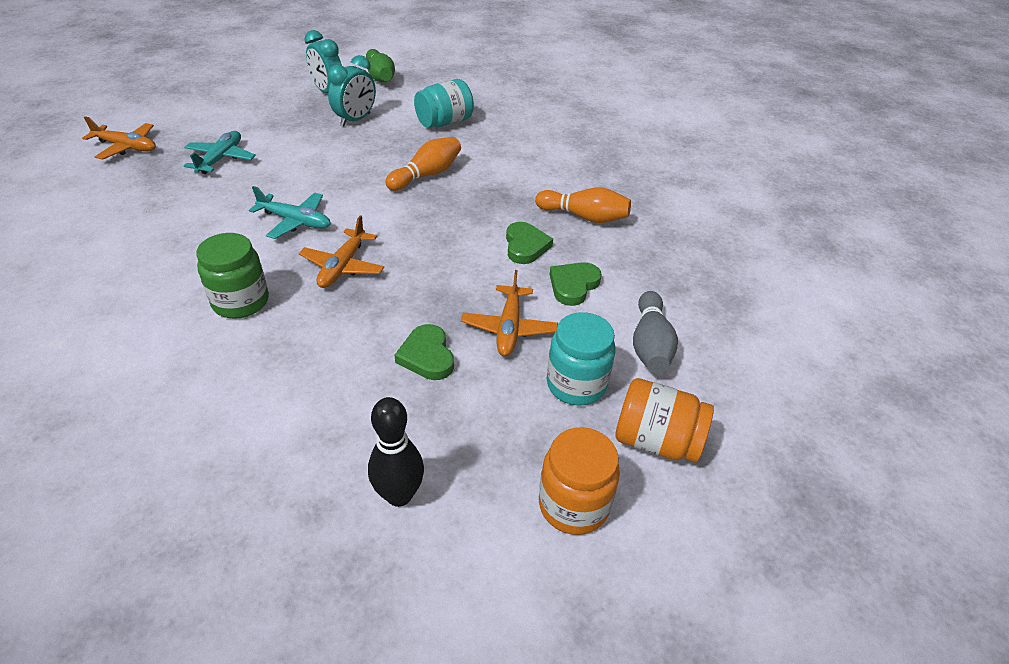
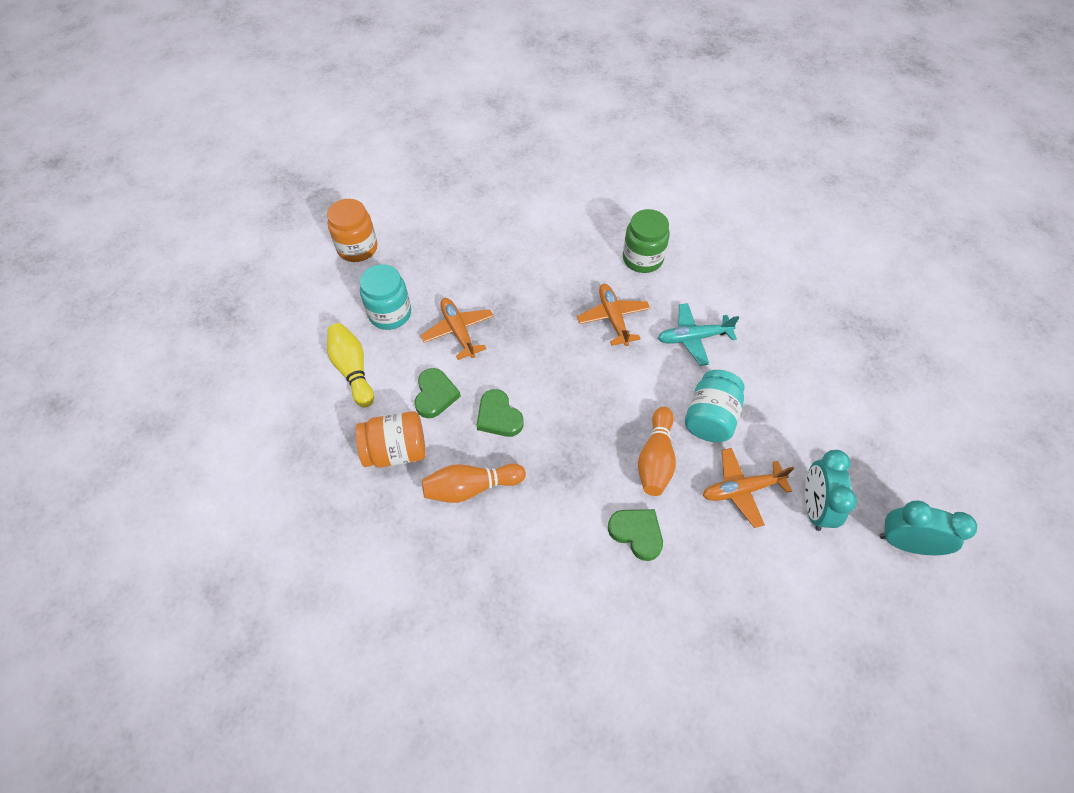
camera: 150 degrees right, 15 degrees up
orange plane [82,116,156,160] -> orange plane moved to [703,448,794,528]
turquoise plane [184,131,256,174] -> none
green bowling pin [366,49,395,83] -> none
black bowling pin [368,397,424,507] -> none
green heart [394,324,454,380] -> green heart moved to [608,509,663,561]
turquoise jar [414,79,474,128] -> turquoise jar moved to [685,370,744,442]
orange jar [615,378,714,463] -> orange jar moved to [355,411,426,467]
grey bowling pin [633,291,678,374] -> yellow bowling pin [327,323,374,408]

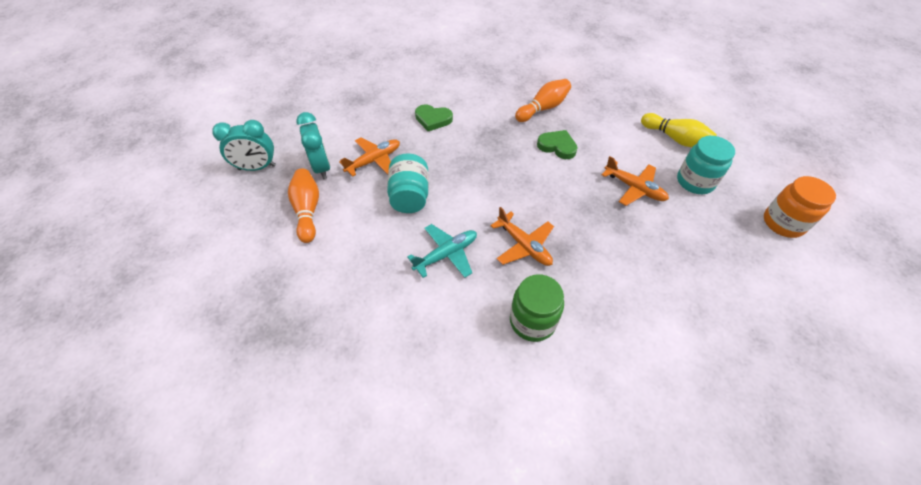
camera: 155 degrees right, 5 degrees down
orange jar [355,411,426,467] -> none
green heart [414,368,461,418] -> none
orange bowling pin [638,407,676,496] -> orange bowling pin moved to [288,169,319,243]

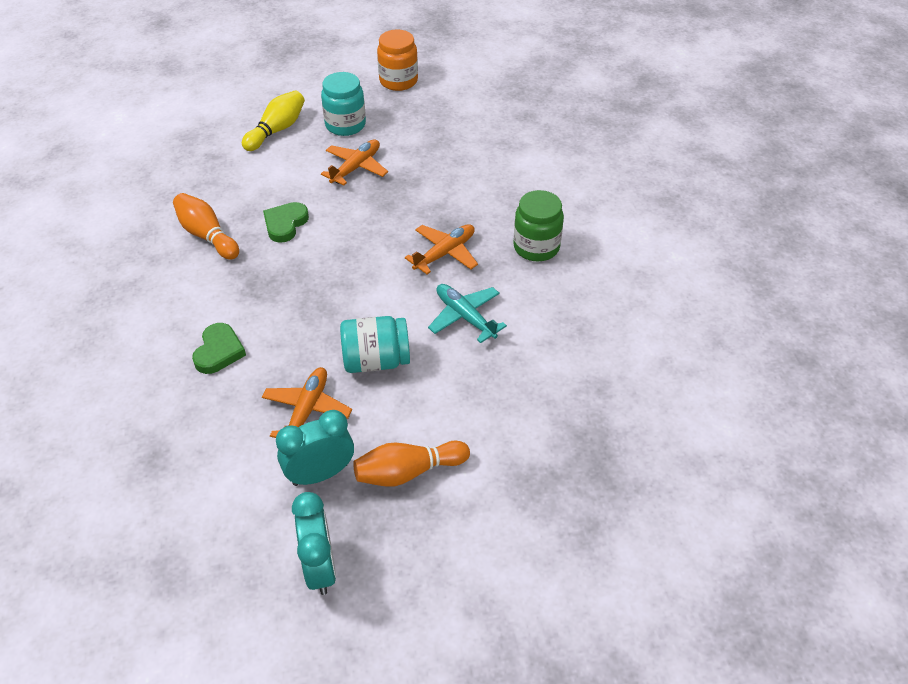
camera: 95 degrees left, 5 degrees down
orange plane [339,137,400,177] -> orange plane turned 60 degrees clockwise [262,367,352,438]

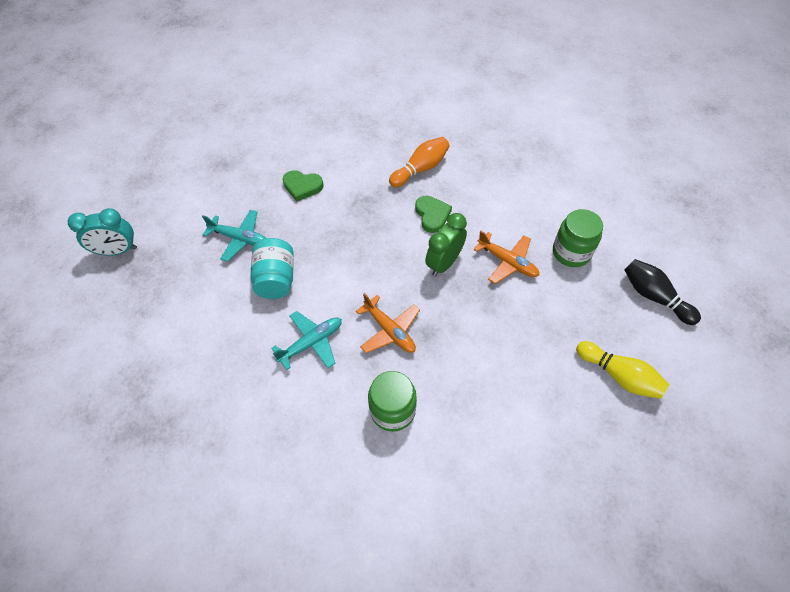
camera: 95 degrees right, 10 degrees up
yellow bowling pin [242,90,305,151] -> yellow bowling pin moved to [576,341,669,399]
orange plane [262,367,352,438] -> turquoise plane [202,210,266,262]
green heart [263,202,309,243] -> green heart turned 45 degrees clockwise [415,196,452,233]
turquoise clock [276,410,354,486] -> none
turquoise jar [321,72,366,136] -> green jar [553,209,603,267]
orange bowling pin [353,441,470,487] -> none
orange jar [377,29,418,91] -> black bowling pin [624,259,701,325]
none -> green clock [425,213,467,276]

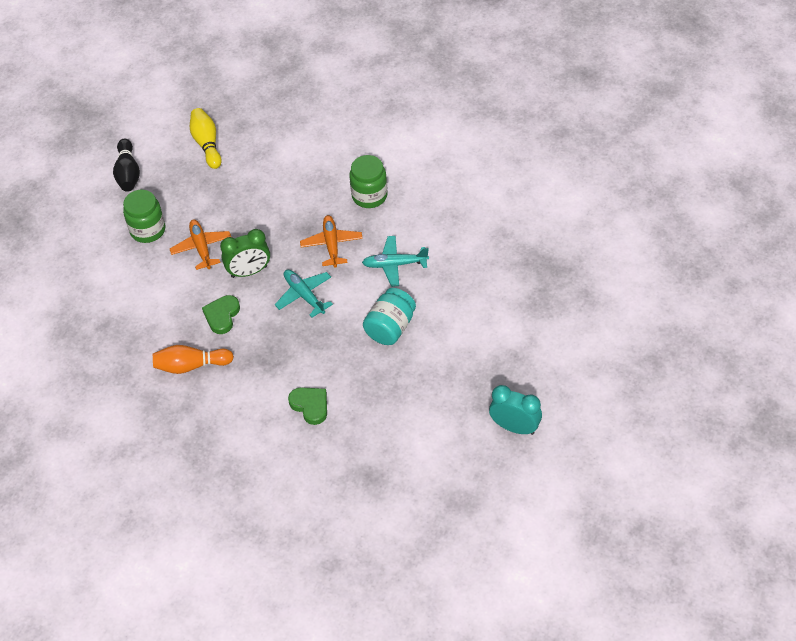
camera: 145 degrees left, 5 degrees down
turquoise plane [202,210,266,262] -> turquoise plane moved to [275,269,333,318]

